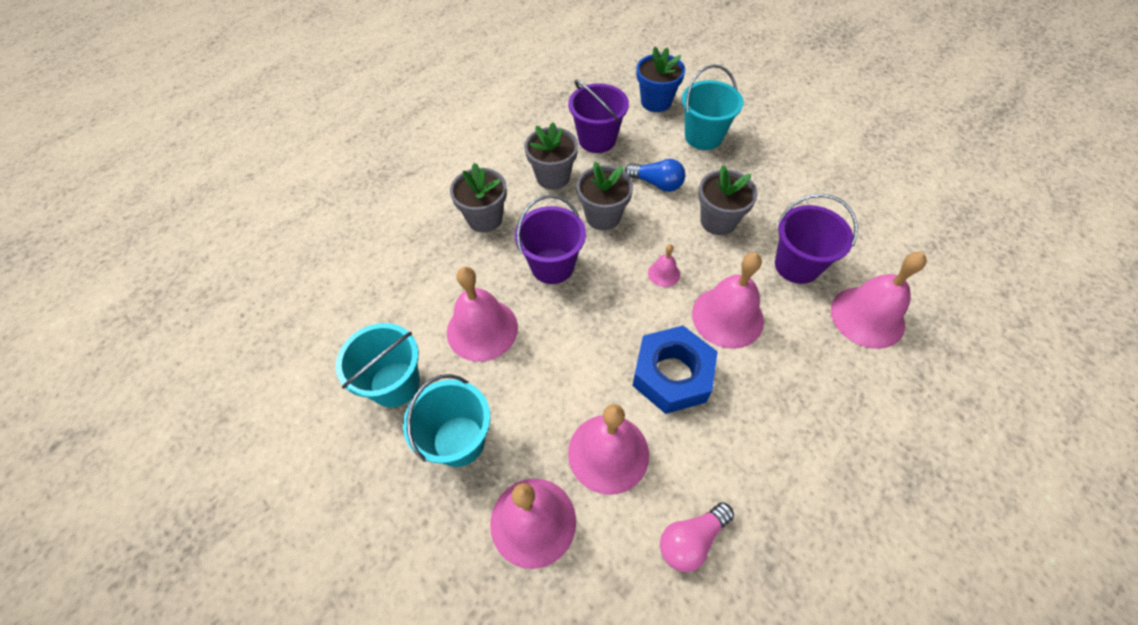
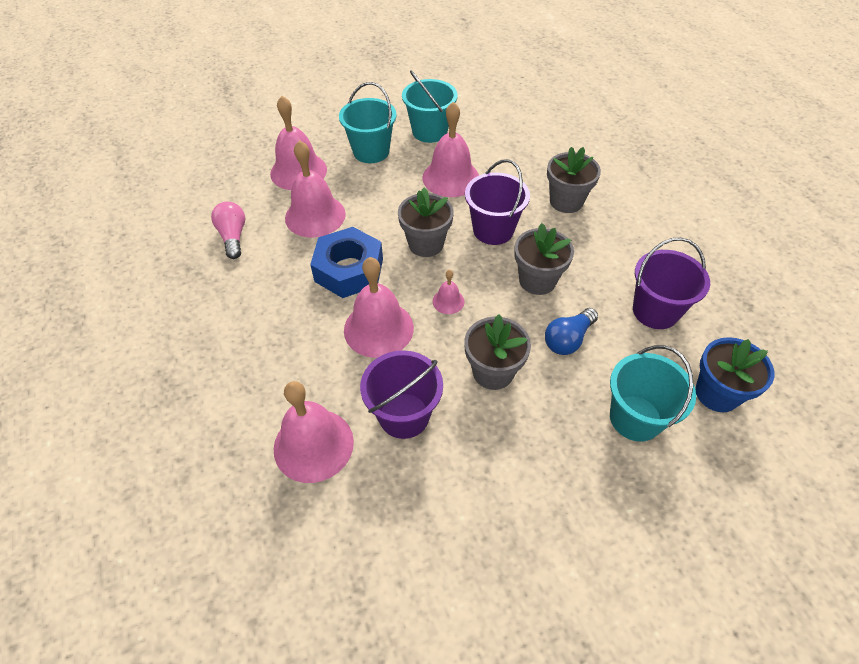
camera: 110 degrees right, 5 degrees down
grey flower pot [524,122,578,190] -> grey flower pot moved to [398,188,454,257]

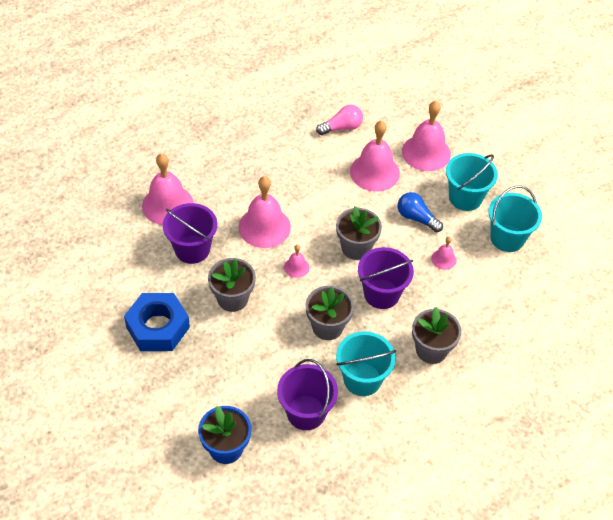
camera: 80 degrees right, 0 degrees up
blue nut [310,227,383,298] -> blue nut moved to [124,293,190,351]
pink bell [422,102,479,197] -> pink bell [431,237,456,270], size x0.47
blue light bulb [545,308,598,355] -> blue light bulb moved to [398,192,443,232]
turquoise bucket [610,345,696,442] -> turquoise bucket moved to [336,331,396,396]

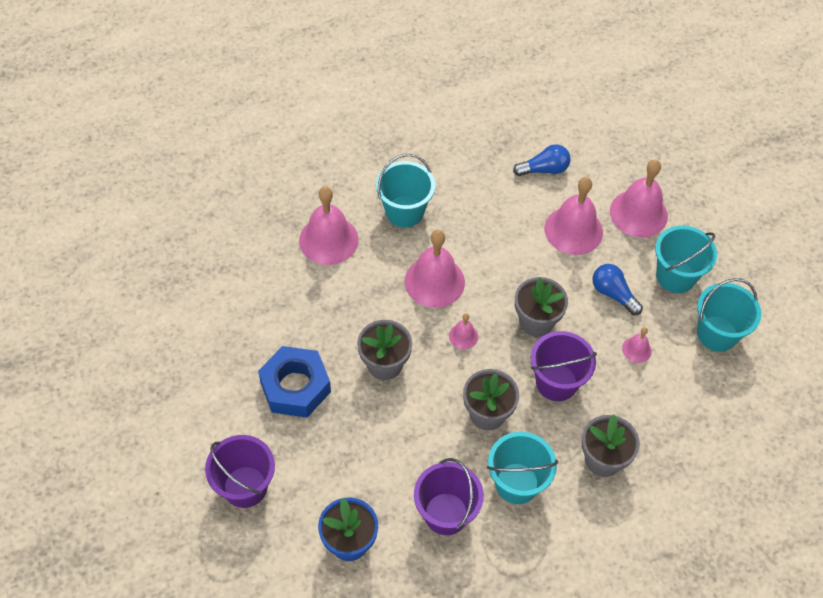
camera: 10 degrees right, 5 degrees up
purple bucket [163,203,217,264] -> purple bucket moved to [205,435,275,508]
pink light bulb [316,105,363,135] -> blue light bulb [513,144,571,176]
none -> turquoise bucket [376,154,435,227]

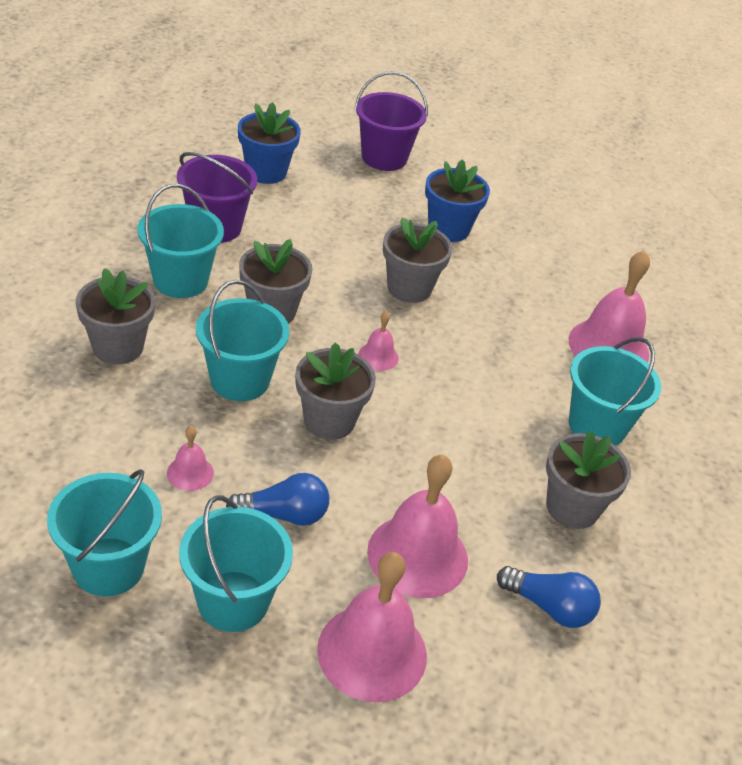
camera: 125 degrees right, 15 degrees down
blue nut [258,346,331,417] -> blue flower pot [425,159,490,242]
pink bell [405,230,465,308] -> none
blue light bulb [513,144,571,176] -> blue light bulb turned 90 degrees counterclockwise [497,566,601,628]
purple bucket [531,331,597,401] -> turquoise bucket [196,280,289,401]
none -> grey flower pot [546,431,631,529]

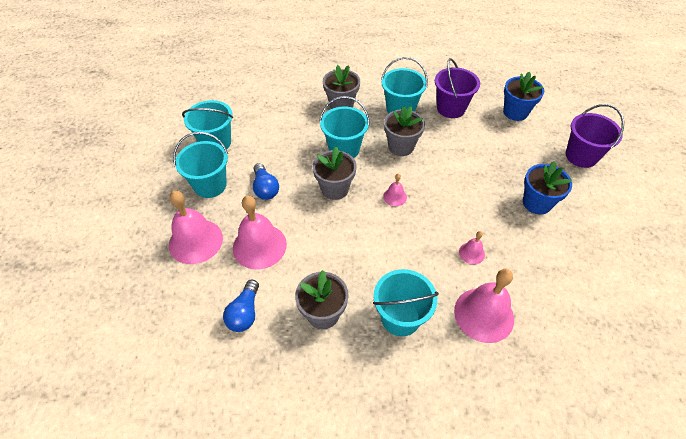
camera: 80 degrees right, 10 degrees up
pink bell [167,426,214,491] -> pink bell moved to [459,231,485,264]
grey flower pot [383,217,452,303] -> none

